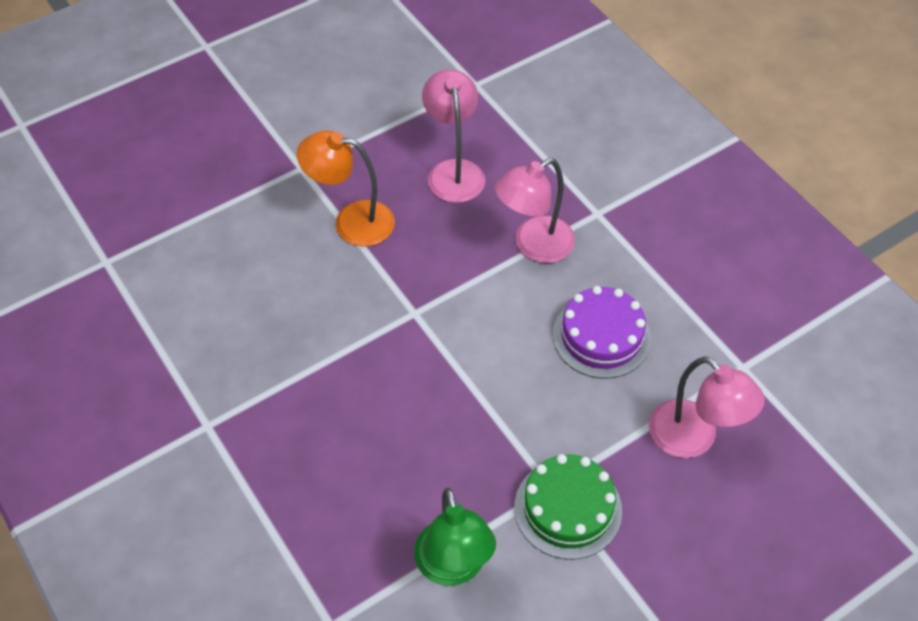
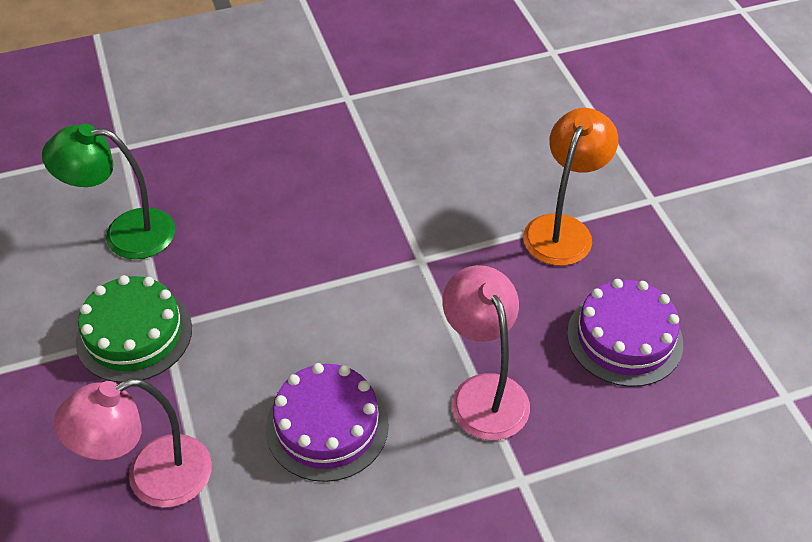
camera: 105 degrees right, 5 degrees down
pink lamp [422,69,485,203] -> purple cake [567,279,683,387]

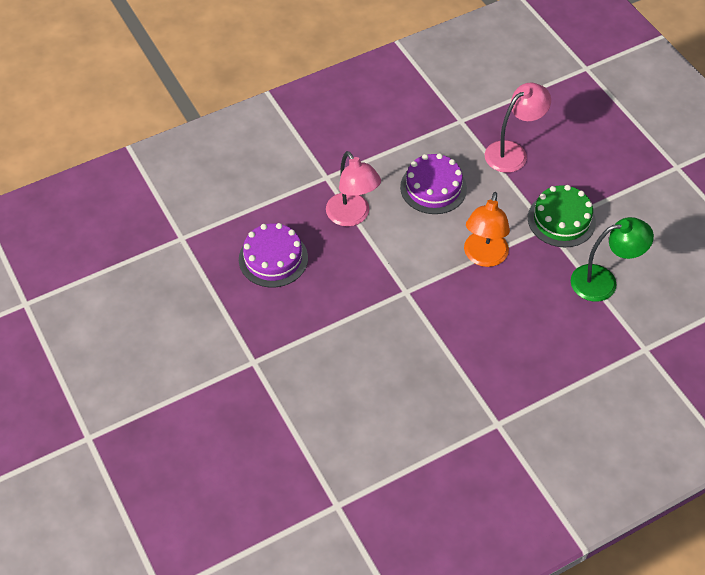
camera: 170 degrees right, 5 degrees up
orange lamp [523,108,618,266] -> orange lamp moved to [464,192,510,267]

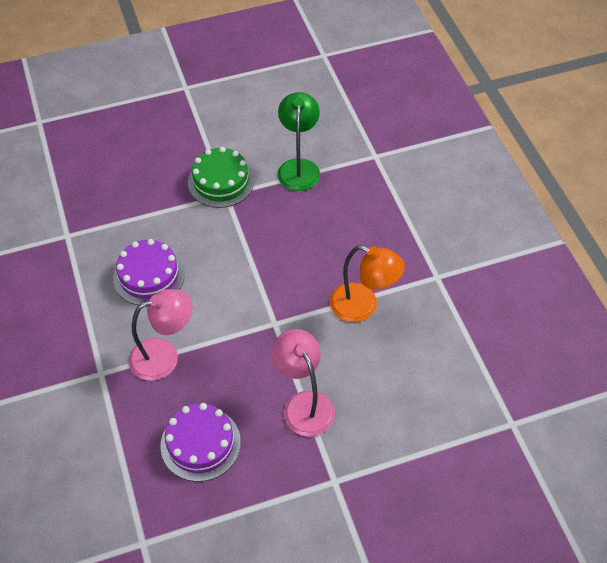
camera: 80 degrees left, 0 degrees up
orange lamp [464,192,510,267] -> orange lamp moved to [330,245,405,322]
pink lamp [485,83,551,173] -> pink lamp moved to [271,329,335,437]

